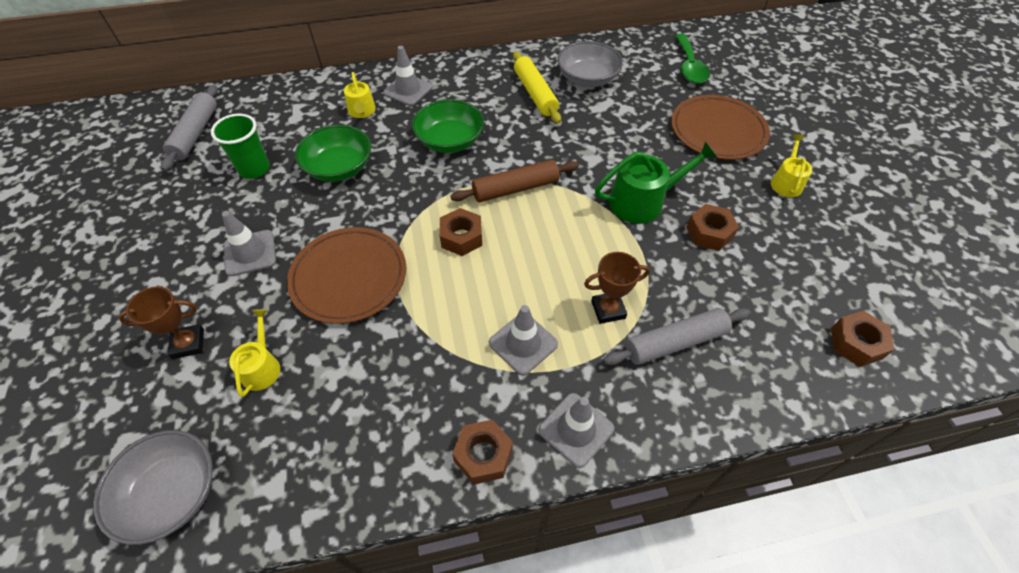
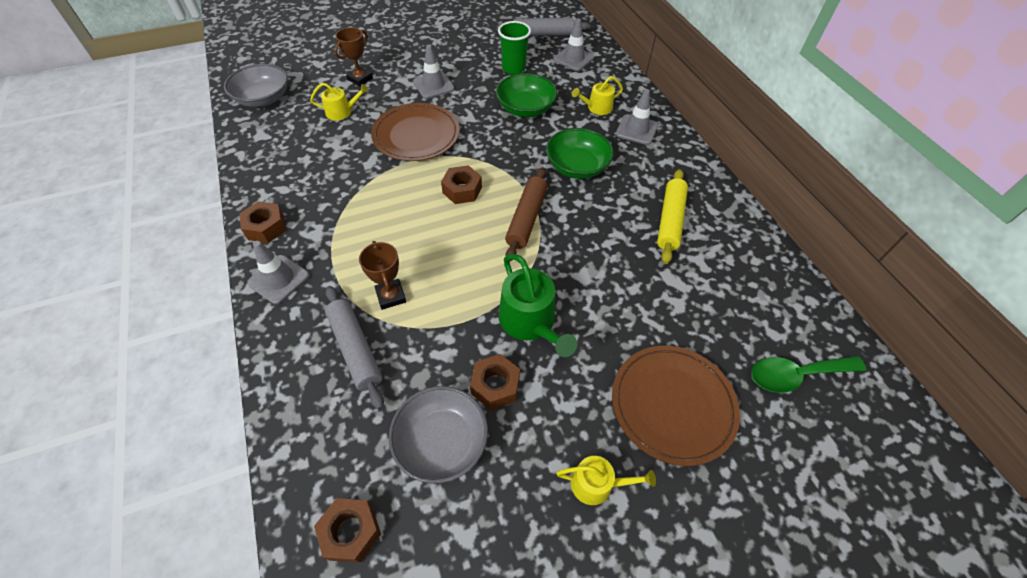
camera: 80 degrees right, 0 degrees up
brown trophy [118,286,204,359] -> brown trophy turned 60 degrees clockwise [334,27,373,86]
brown rolling pin [450,160,579,202] -> brown rolling pin turned 45 degrees clockwise [505,167,547,262]
grey traffic cone [489,305,558,375] -> grey traffic cone moved to [553,18,594,71]
yellow rolling pin [513,51,561,124] -> yellow rolling pin turned 45 degrees counterclockwise [657,169,688,264]
grey bowl [557,41,623,87] -> grey bowl moved to [389,386,488,483]

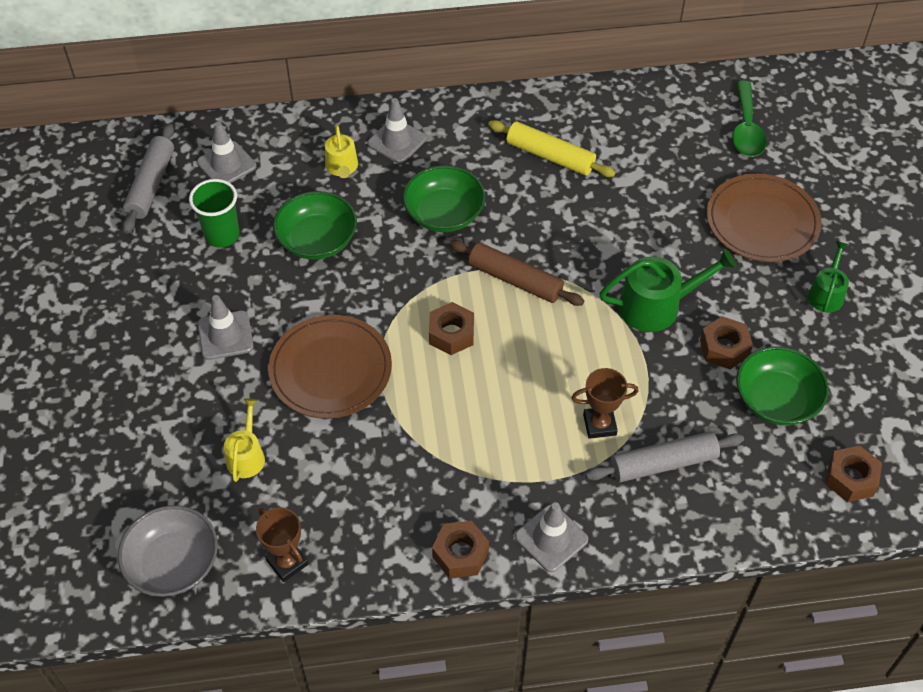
camera: 75 degrees left, 0 degrees up
brown trophy [334,27,373,86] -> brown trophy moved to [256,507,308,582]
grey bowl [389,386,488,483] -> green bowl [736,346,829,425]
yellow watering can [556,456,656,505] -> green watering can [808,241,849,312]

